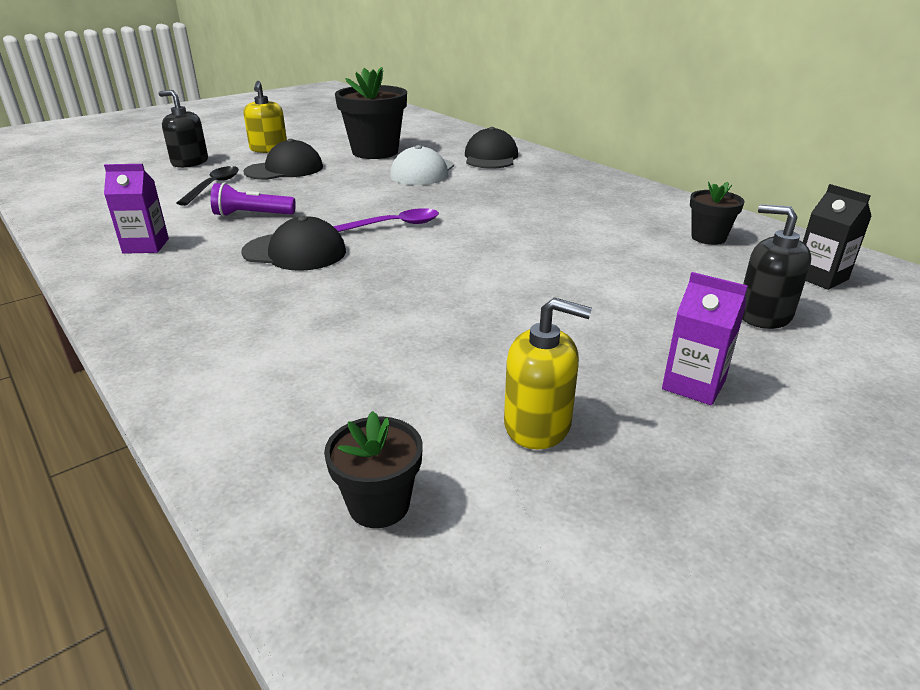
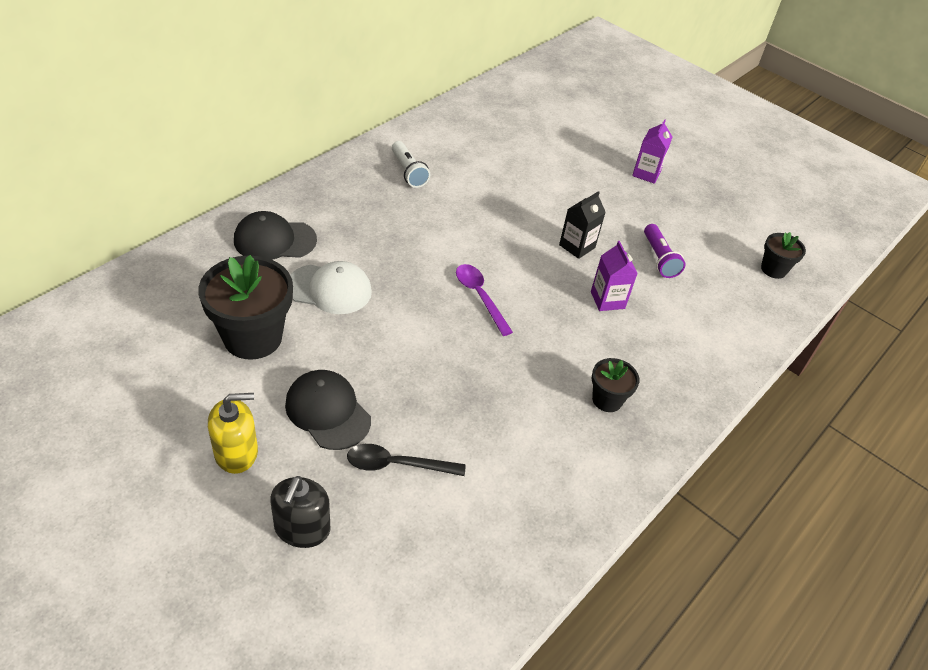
camera: 105 degrees left, 15 degrees up
purple carton [104,164,169,254] -> purple carton moved to [591,241,638,311]
purple flashlight [211,183,296,217] -> purple flashlight moved to [644,224,686,278]
black cap [241,216,346,271] -> none
yellow soap dispenser [504,297,592,449] -> none
black flower pot [690,182,744,245] -> black flower pot moved to [592,358,639,412]
black soap dispenser [742,204,811,329] -> none
black carton [803,184,872,290] -> black carton moved to [559,191,606,259]
none -> white flashlight [392,141,430,188]

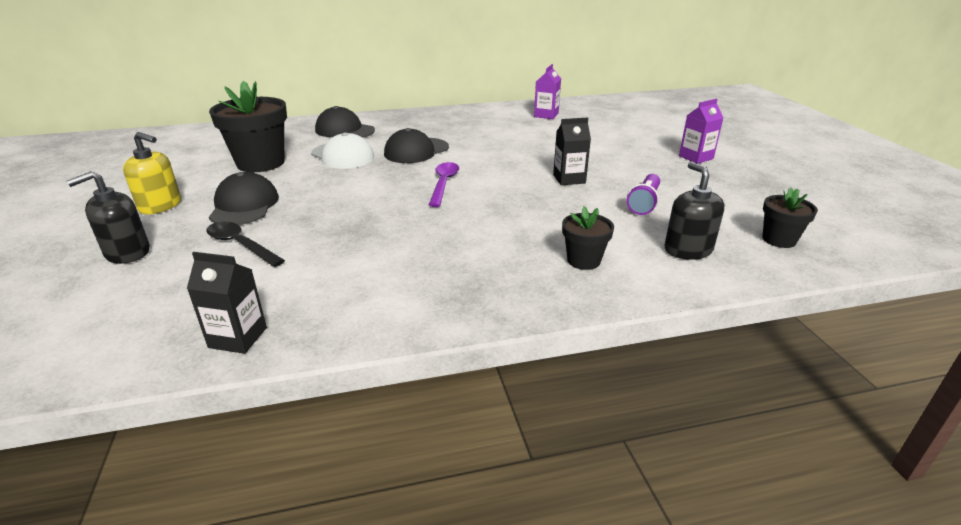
camera: 40 degrees right, 15 degrees down
white flashlight [392,141,430,188] -> none
purple carton [591,241,638,311] -> purple carton moved to [534,64,561,119]
black flower pot [592,358,639,412] -> black flower pot moved to [562,206,614,270]
none -> black carton [187,252,267,354]
none -> black cap [384,128,449,163]
none -> black soap dispenser [664,162,724,260]

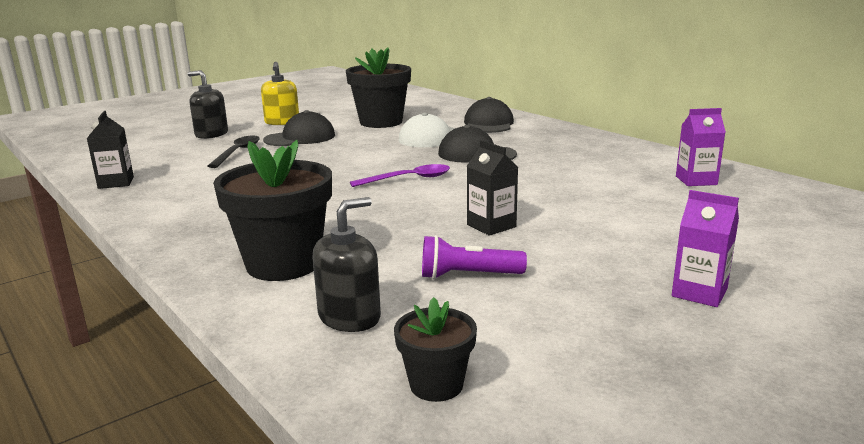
camera: 65 degrees right, 10 degrees down
black flower pot [562,206,614,270] -> black flower pot [213,140,332,281], size x1.90

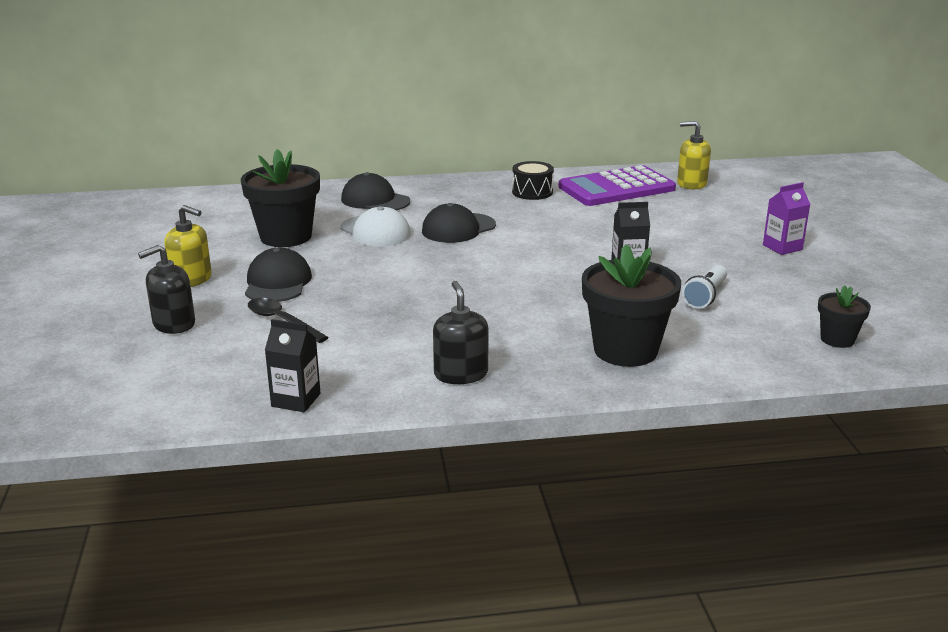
camera: 60 degrees left, 5 degrees up
black soap dispenser [312,197,381,332] -> black soap dispenser moved to [433,281,489,384]
purple spoon [350,164,450,187] -> none
purple flashlight [422,235,527,279] -> white flashlight [682,265,727,309]
purple carton [676,108,726,186] -> purple calculator [559,165,676,206]
none -> black drum [512,161,554,200]
none -> yellow soap dispenser [677,121,711,189]

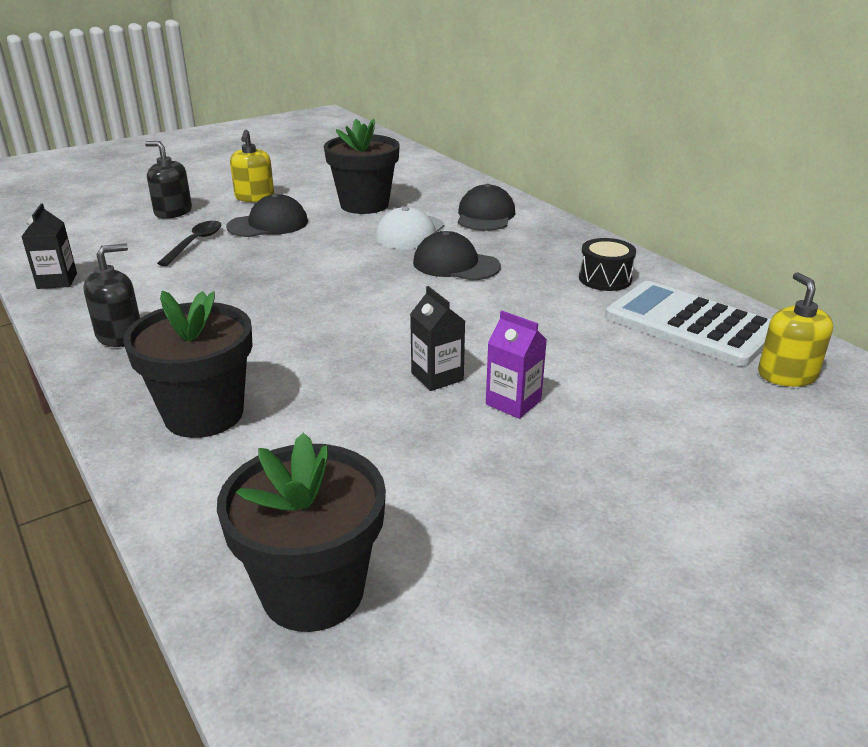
camera: 65 degrees right, 5 degrees up
purple calculator [559,165,676,206] -> white calculator [605,281,771,366]
white flashlight [682,265,727,309] -> none
purple carton [763,182,810,255] -> purple carton moved to [486,311,547,419]
black flower pot [818,285,871,348] -> black flower pot [217,432,386,632], size x1.90

